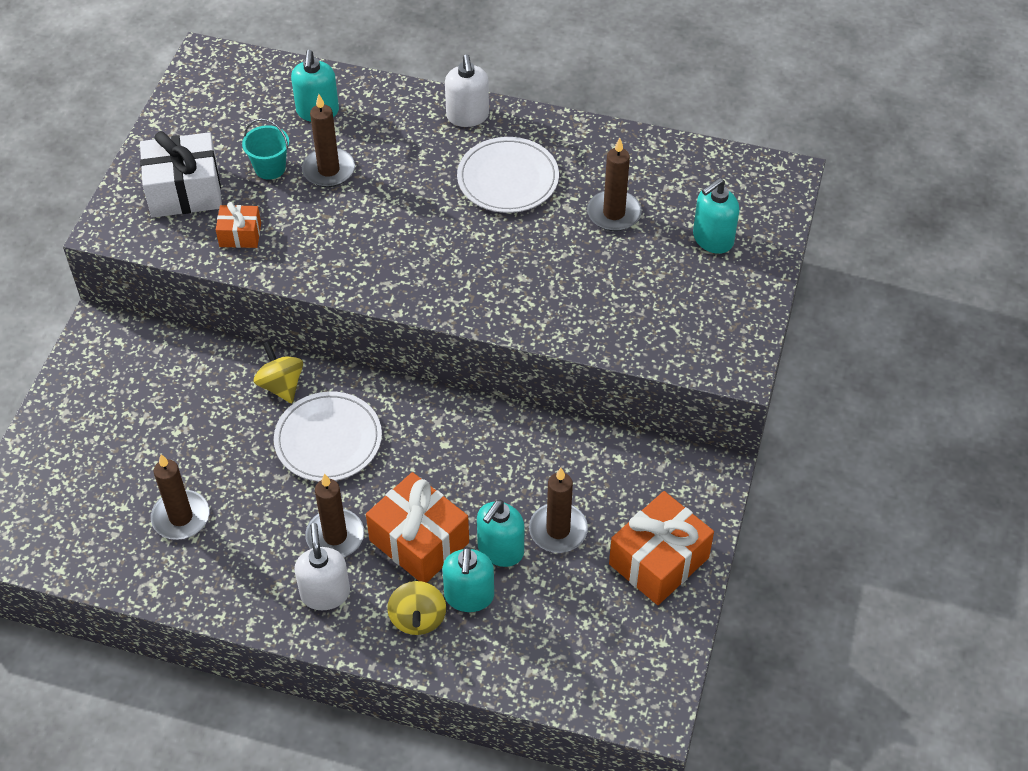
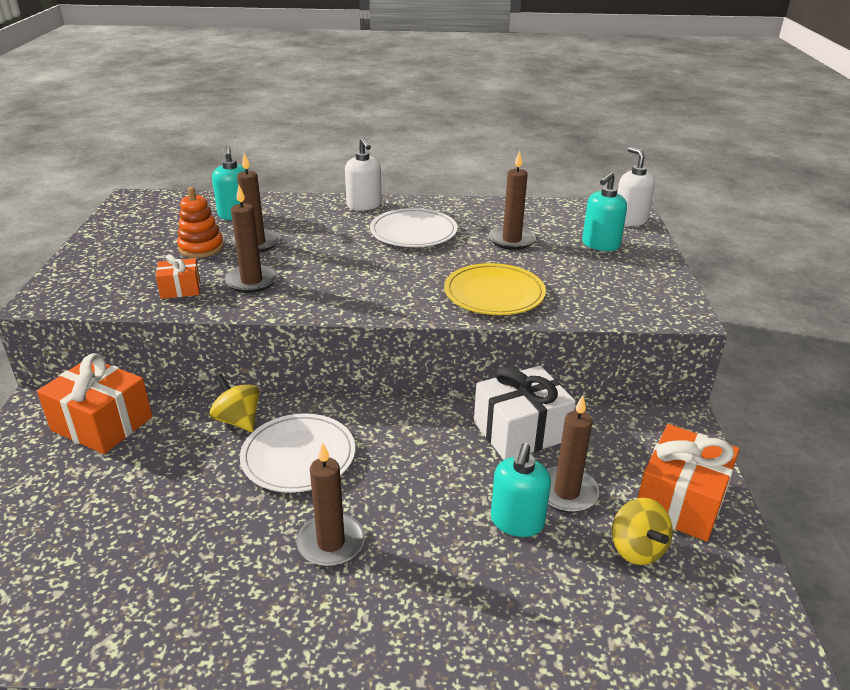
camera: 15 degrees left, 20 degrees down
white gift [140,131,222,218] -> white gift moved to [474,365,576,460]
brown candle [151,454,209,540] -> brown candle moved to [225,185,278,293]
turquoise bucket [242,119,289,180] -> orange stacking toy [177,187,224,258]
white soap dispenser [295,523,350,610] -> white soap dispenser moved to [617,147,655,226]
orange gift [366,472,469,583] -> orange gift moved to [37,353,152,454]
yellow spinning top [387,581,446,635] -> yellow spinning top moved to [612,498,673,565]
turquoise soap dispenser [442,547,494,612] -> none
none -> yellow plate [444,263,546,315]

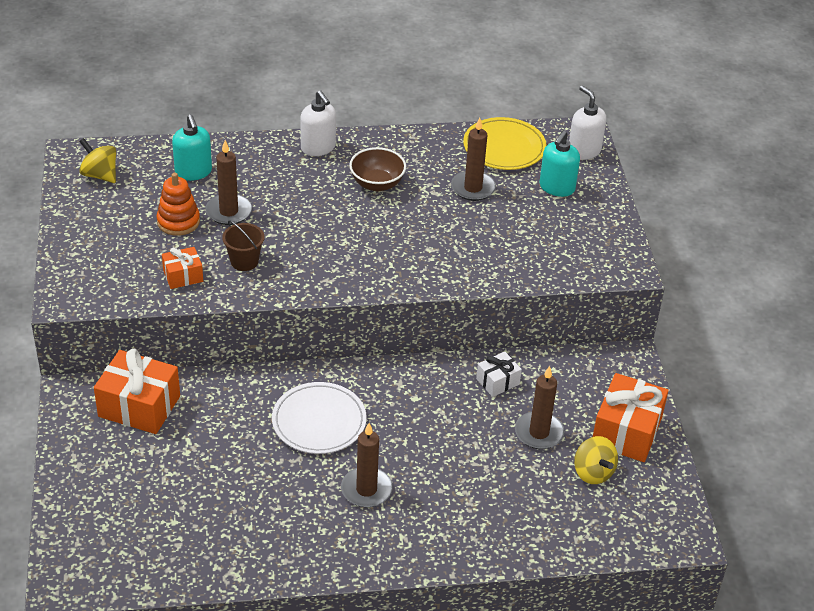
camera: 10 degrees left, 10 degrees up
yellow spinning top [210,373,260,432] -> yellow spinning top moved to [79,138,116,183]
brown candle [225,185,278,293] -> brown bucket [222,220,264,271]
white plate [370,208,458,247] -> brown bowl [349,147,406,191]
yellow plate [444,263,546,315] -> yellow plate moved to [463,117,546,170]
white gift [474,365,576,460] -> white gift [476,352,522,397], size x0.54
turquoise soap dispenser [491,443,551,537] -> none

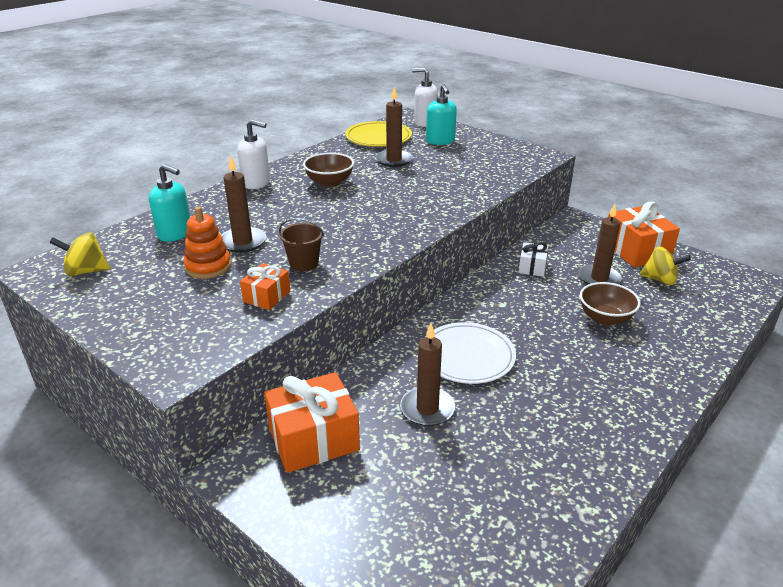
camera: 40 degrees left, 10 degrees down
brown candle [341,423,393,507] -> brown candle moved to [400,323,455,426]
none -> brown bowl [580,282,641,326]

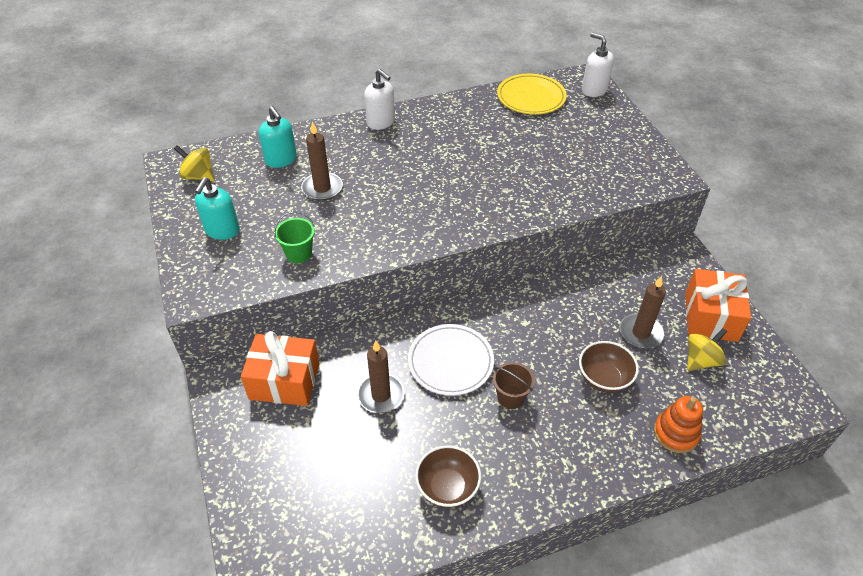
camera: 30 degrees right, 15 degrees up
orange stacking toy [183,207,231,279] -> orange stacking toy moved to [654,396,703,453]
orange gift [240,263,290,310] -> green bucket [274,211,315,263]
brown bucket [279,218,324,271] -> brown bucket moved to [493,362,535,409]
brown bowl [303,153,354,187] -> brown bowl moved to [415,445,481,508]
brown candle [375,87,413,167] -> none
turquoise soap dispenser [426,84,457,145] -> turquoise soap dispenser moved to [195,177,240,240]
white gift [519,242,548,277] -> none
yellow spinning top [639,246,691,285] -> yellow spinning top turned 90 degrees counterclockwise [687,328,727,371]

